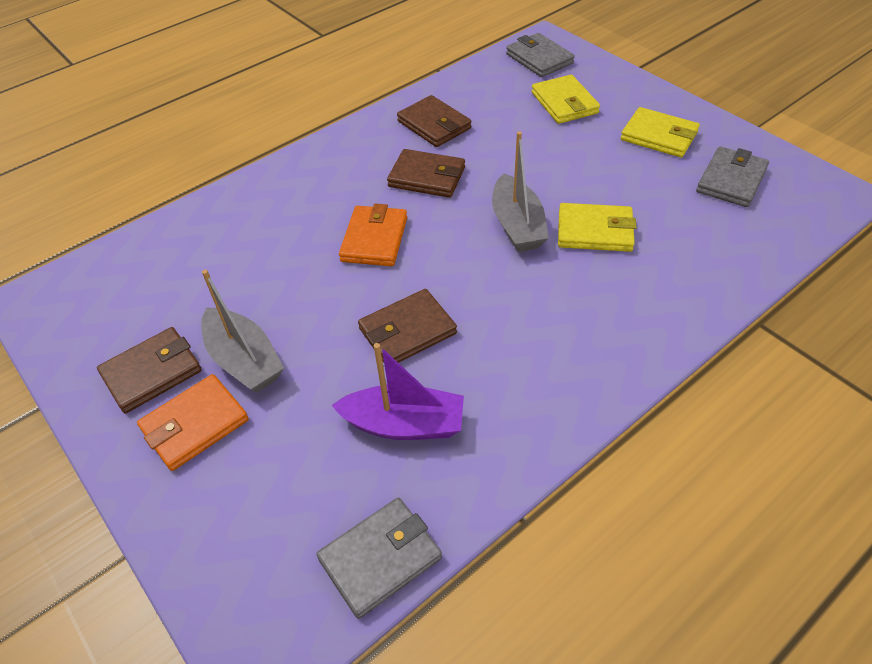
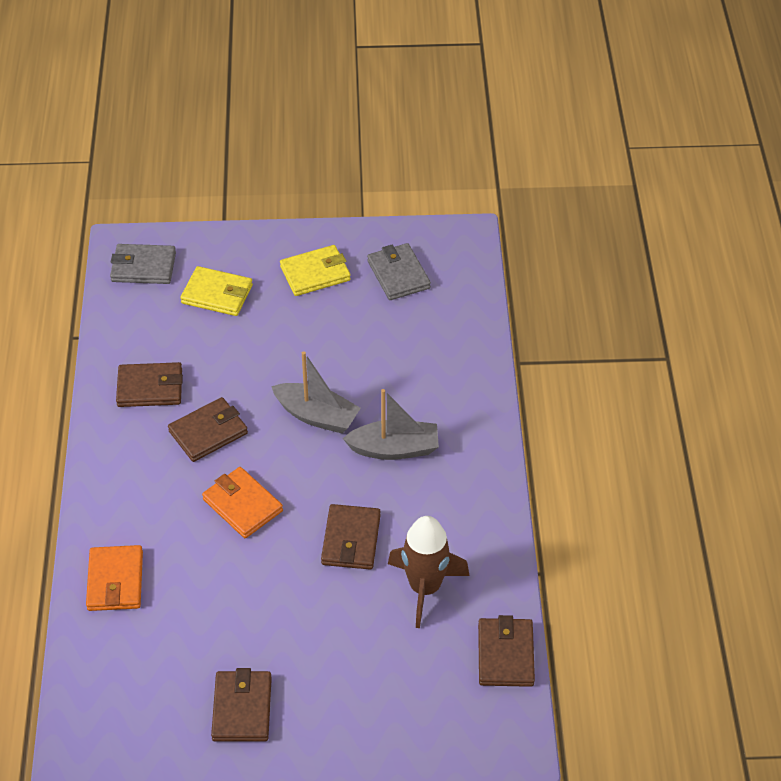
camera: 55 degrees left, 0 degrees up
orange wallet [137,374,249,471] -> orange wallet moved to [86,545,143,611]
grey boat [201,270,284,393] -> grey boat moved to [343,389,439,460]
grey wallet [316,497,442,619] -> brown wallet [478,615,535,687]
purple boat [331,343,464,440] -> brown rocket [388,516,470,628]
yellow wallet [558,203,637,252] -> none

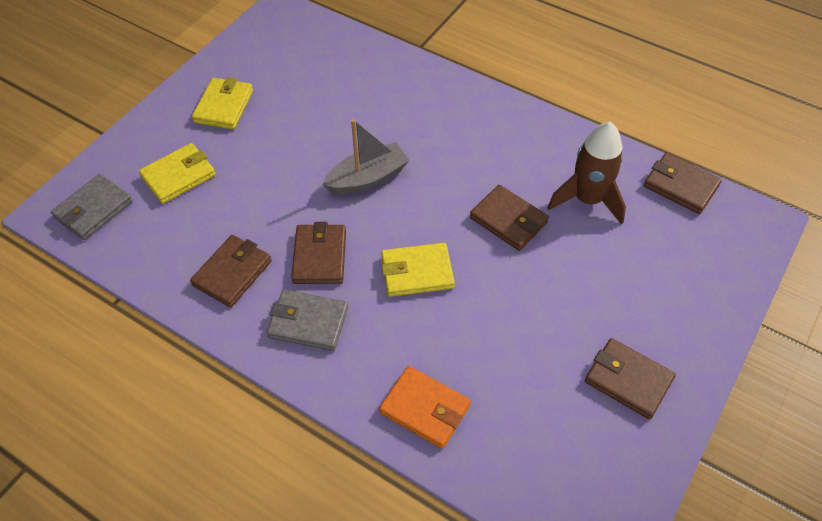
camera: 55 degrees left, 5 degrees up
orange wallet [202,467,283,538] -> yellow wallet [381,243,455,297]
grey boat [343,389,439,460] -> none
grey wallet [367,243,431,300] -> grey wallet moved to [267,289,348,351]

